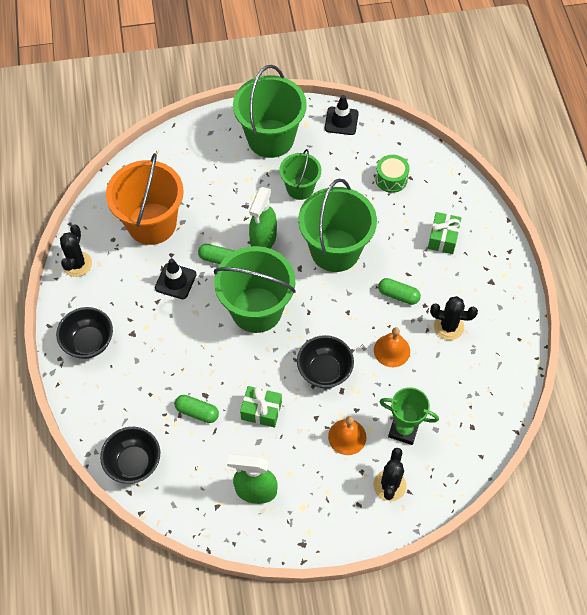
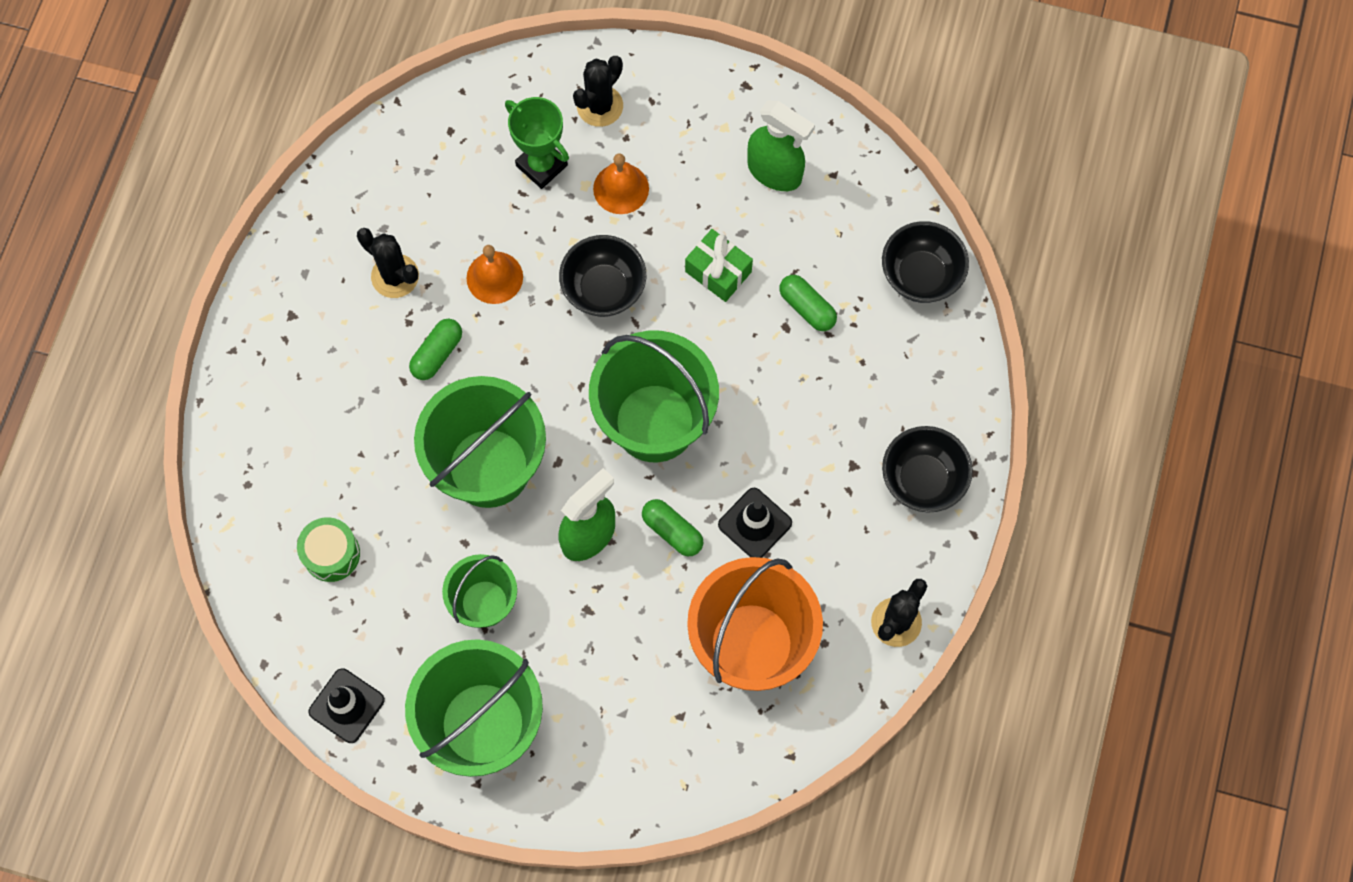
camera: 155 degrees left, 10 degrees up
green capsule [378,278,421,305] -> green capsule turned 75 degrees clockwise [409,319,462,380]
green gift [428,212,461,254] -> none

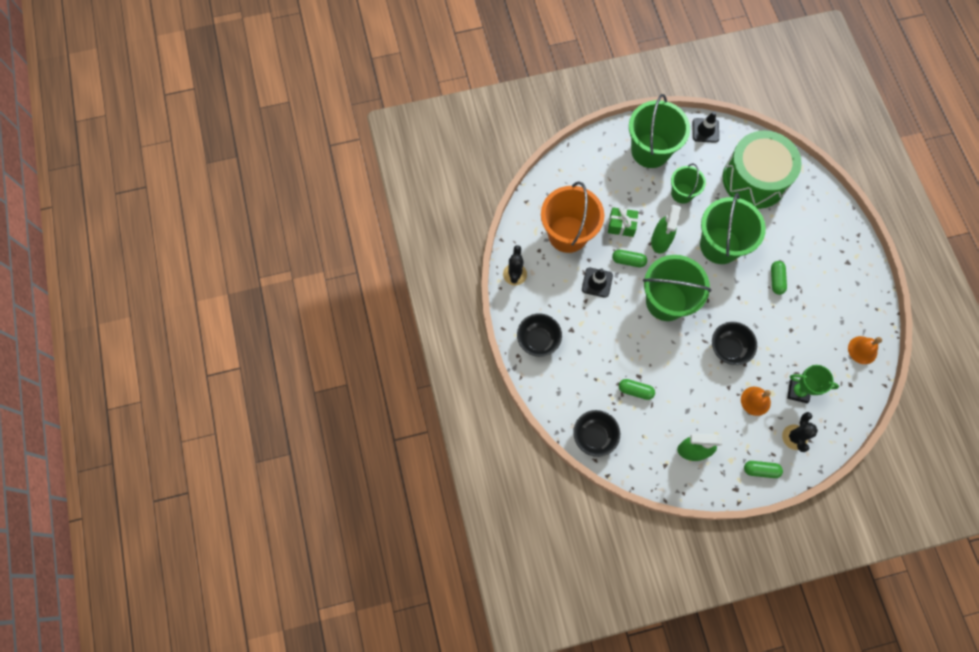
camera: 150 degrees right, 0 degrees up
green drum [297,517,360,582] -> green drum [723,130,802,209], size x2.44
black cactus [357,228,419,298] -> none
orange bell [467,245,523,304] -> orange bell moved to [848,336,882,364]
green gift [685,229,753,302] -> green gift moved to [608,207,638,237]
none -> green capsule [744,461,783,478]

